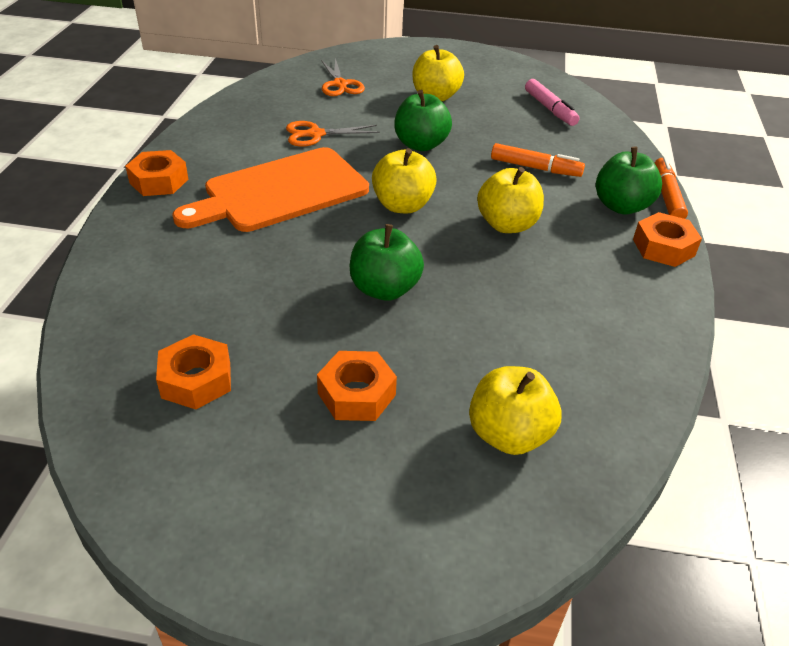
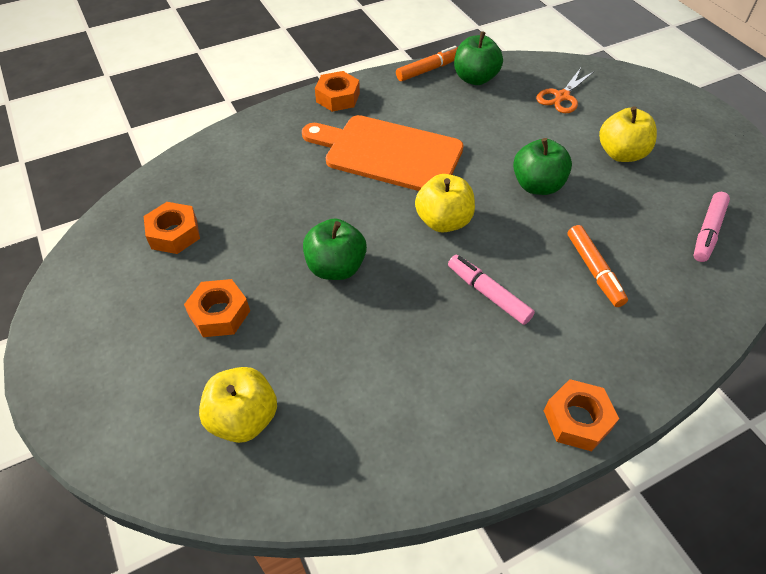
camera: 55 degrees right, 10 degrees up
orange scissors [286,121,380,147] -> none
yellow apple [477,167,544,233] -> pink marker [448,255,535,325]
green apple [596,147,662,214] -> green apple moved to [454,31,503,85]
orange marker [655,157,688,219] -> orange marker moved to [396,46,458,81]

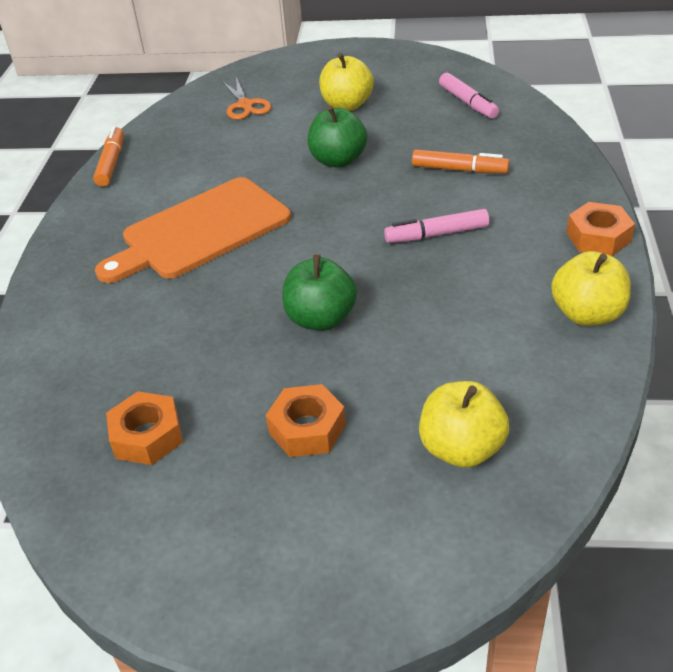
camera: 55 degrees left, 10 degrees down
orange nut [315,71,360,112] -> none
yellow apple [415,174,475,233] -> yellow apple moved to [551,251,631,326]
green apple [454,31,503,85] -> none

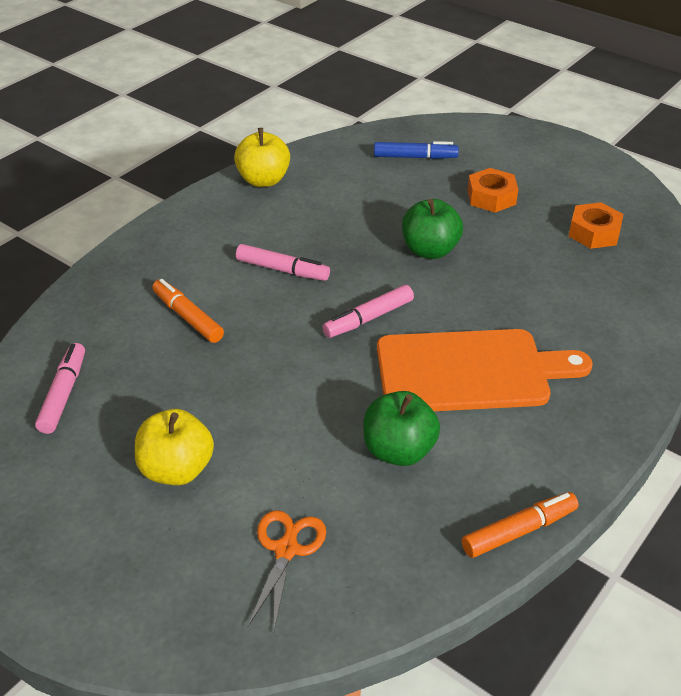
camera: 150 degrees left, 0 degrees up
orange marker [93,126,124,187] -> orange marker turned 150 degrees counterclockwise [462,492,579,558]
green apple [308,105,367,168] -> green apple moved to [363,391,440,466]
yellow apple [419,381,509,468] -> blue marker [374,141,459,159]
orange nut [566,202,635,256] -> none
none -> pink marker [322,285,414,338]

